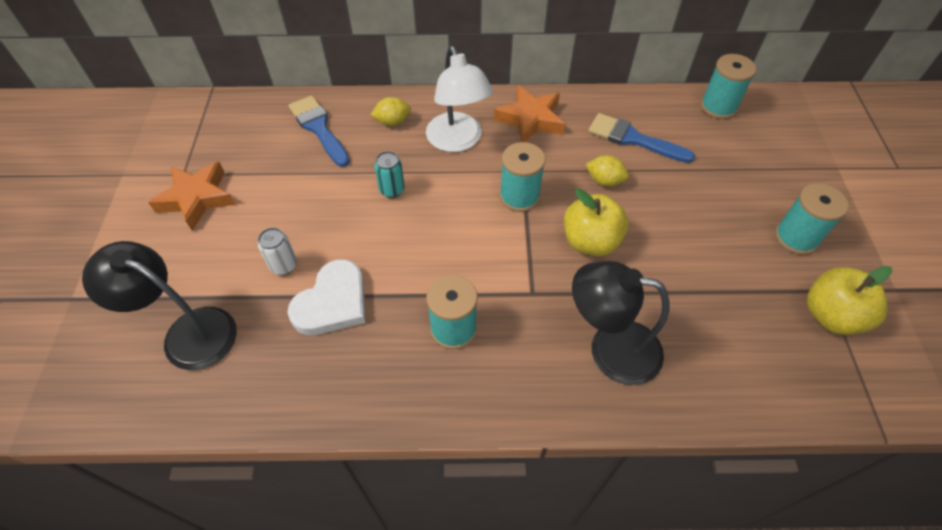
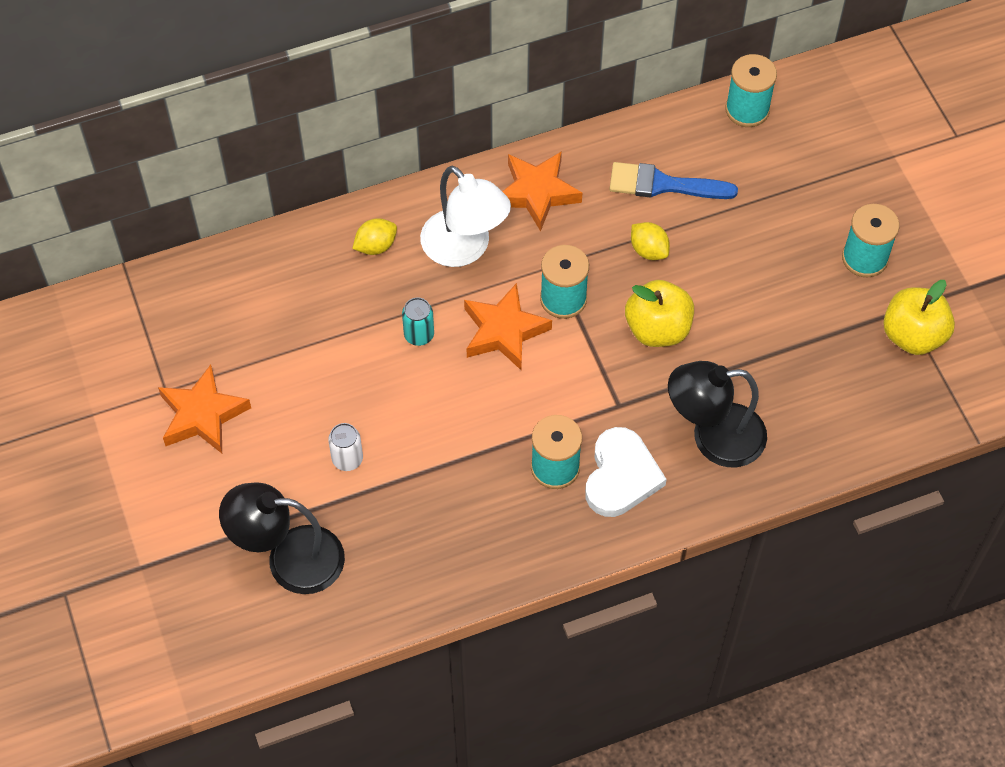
camera: 20 degrees left, 5 degrees up
white heart [287,259,365,335] -> white heart moved to [585,427,667,517]
blue brush [288,95,350,167] -> none
yellow lemon [586,155,629,187] -> yellow lemon turned 45 degrees clockwise [631,222,670,260]
none -> orange star [464,283,552,370]

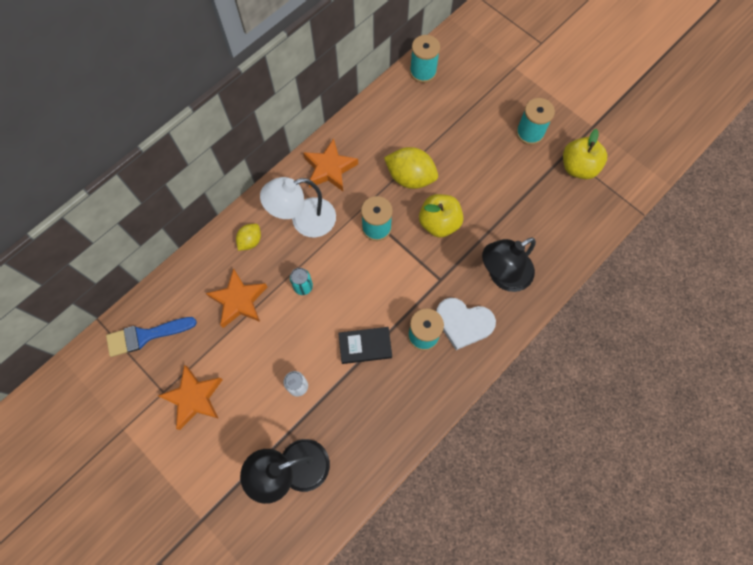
camera: 25 degrees left, 10 degrees up
white lamp [420,166,511,267] -> white lamp turned 135 degrees clockwise [260,177,336,237]
orange star [464,283,552,370] -> orange star moved to [206,268,267,328]
white heart [585,427,667,517] -> white heart turned 120 degrees clockwise [436,298,496,350]
blue brush [610,162,738,199] -> blue brush moved to [106,317,197,357]
yellow lemon [631,222,670,260] -> yellow lemon [384,147,438,189], size x1.79
none -> black book [338,327,392,364]

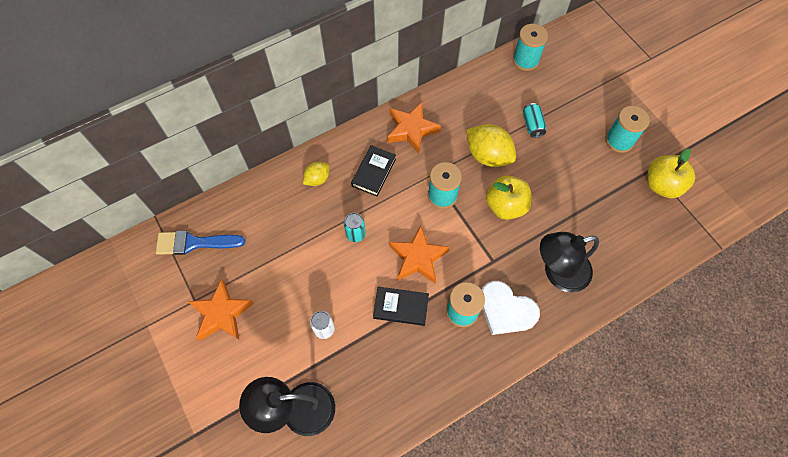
camera: 15 degrees right, 5 degrees down
orange star [206,268,267,328] -> orange star moved to [389,225,450,283]
white lamp [260,177,336,237] -> black book [351,145,396,196]
none -> turquoise can [523,103,546,138]

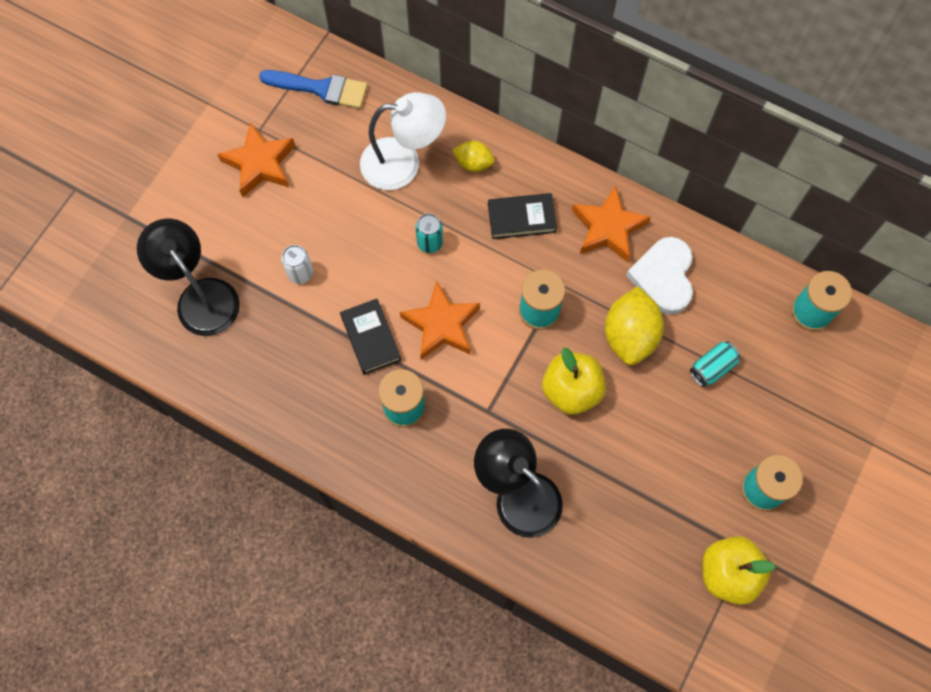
camera: 60 degrees right, 5 degrees up
blue brush [156,230,245,255] -> blue brush turned 135 degrees clockwise [259,70,368,109]
white heart [482,281,540,335] -> white heart moved to [626,237,693,315]
none -> white lamp [360,92,446,190]

